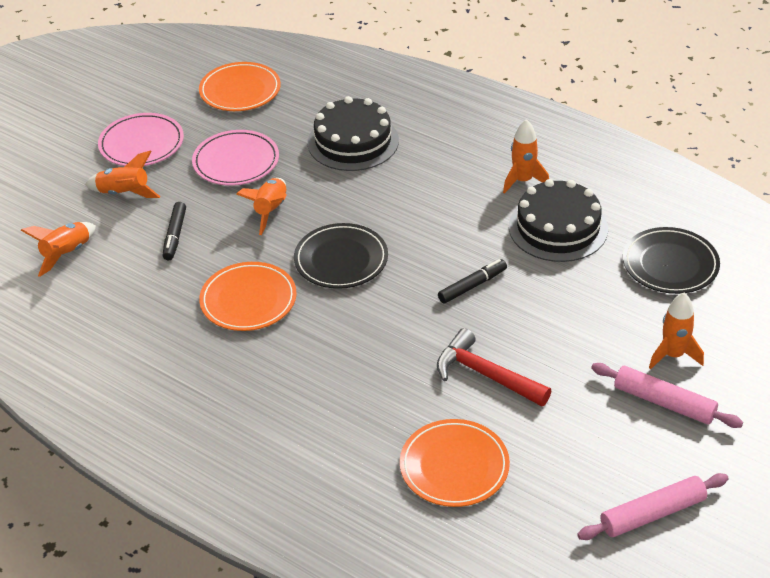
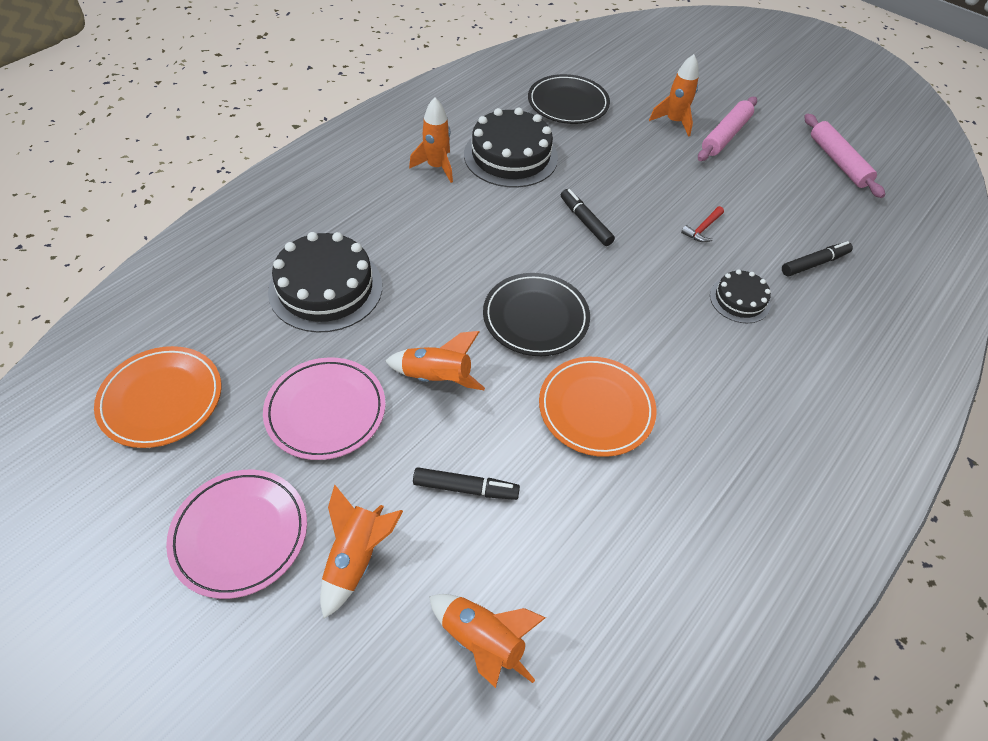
camera: 90 degrees left, 10 degrees up
orange plate [400,419,510,507] -> black marker [782,241,853,277]
red hammer [437,328,551,406] -> red hammer [681,206,724,242], size x0.50
none -> black cake [710,269,771,323]

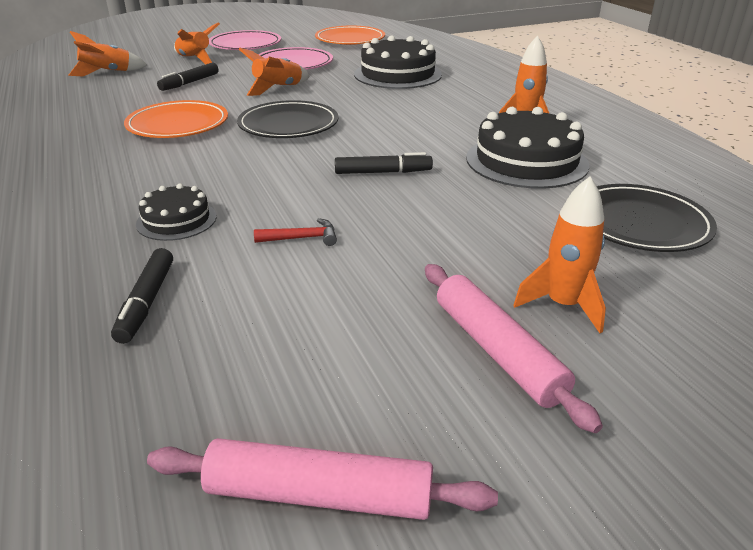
camera: 120 degrees right, 20 degrees down
red hammer [681,206,724,242] -> red hammer turned 105 degrees clockwise [254,218,337,246]

